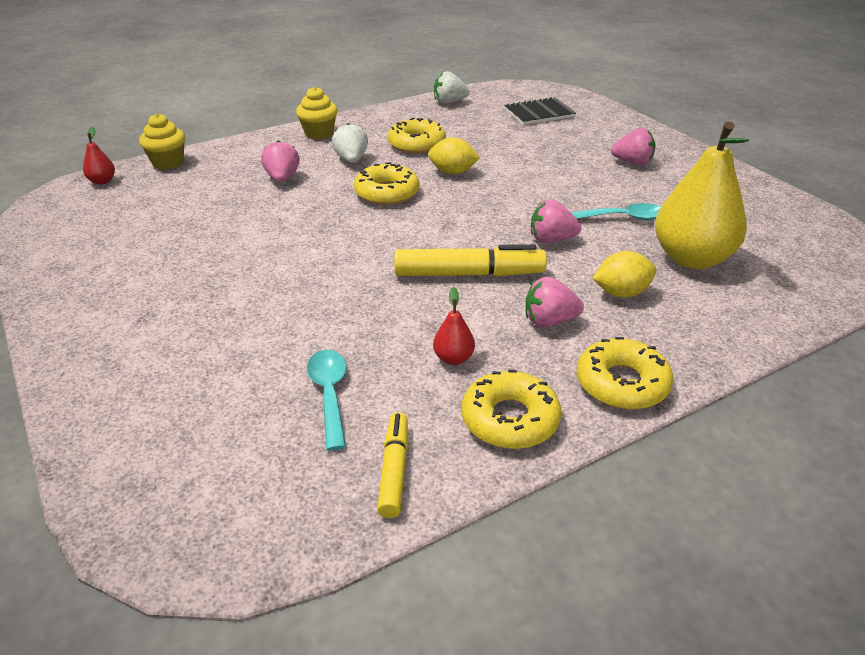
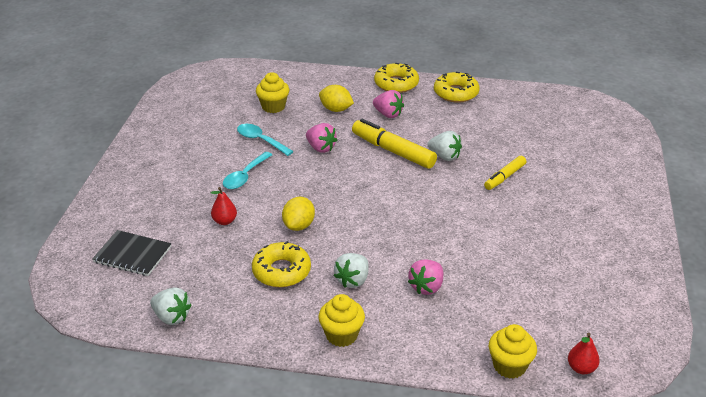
camera: 140 degrees left, 0 degrees up
turquoise spoon [307,350,347,450] -> turquoise spoon moved to [223,152,272,189]
yellow donut [354,162,419,205] -> none
yellow marker [377,412,408,518] -> yellow marker moved to [484,156,526,190]
yellow lemon [428,137,480,174] -> yellow lemon turned 60 degrees clockwise [282,197,315,231]
red pear [433,287,475,365] -> red pear moved to [210,187,237,225]
pink strawberry [611,128,656,165] -> none
yellow pear [655,121,749,269] -> yellow cupcake [256,72,289,113]
none -> white strawberry [427,131,462,161]

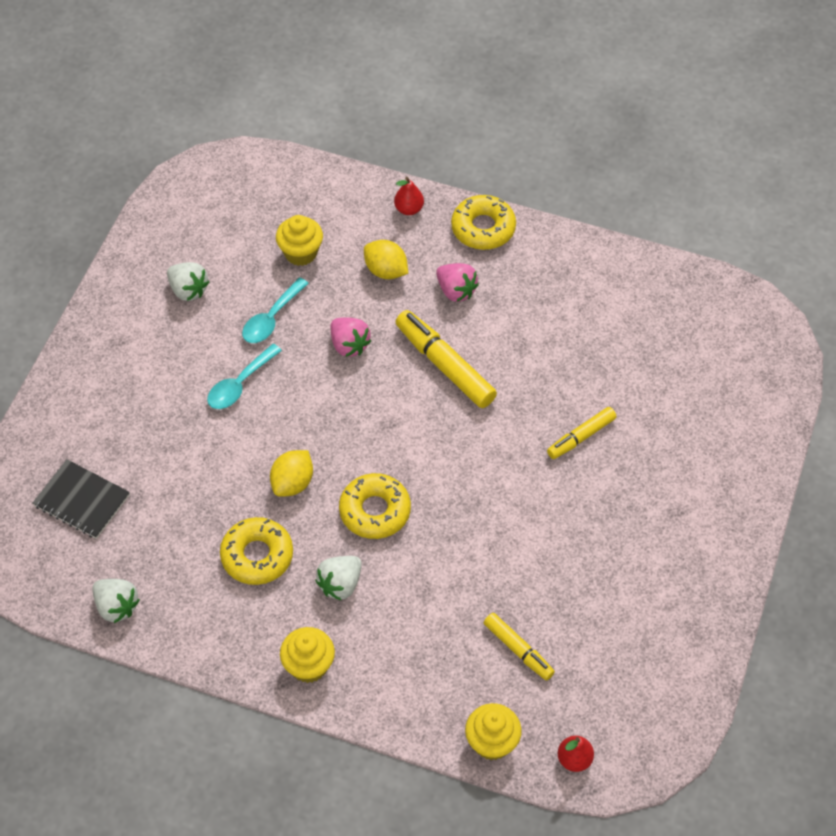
camera: 10 degrees right, 20 degrees up
red pear [210,187,237,225] -> red pear moved to [394,177,424,215]
turquoise spoon [237,124,294,156] -> turquoise spoon turned 105 degrees counterclockwise [242,277,309,343]
pink strawberry [408,259,443,295] -> none
white strawberry [427,131,462,161] -> white strawberry moved to [167,262,209,301]
yellow donut [434,72,480,103] -> yellow donut moved to [339,473,411,539]
none -> yellow marker [484,613,555,680]

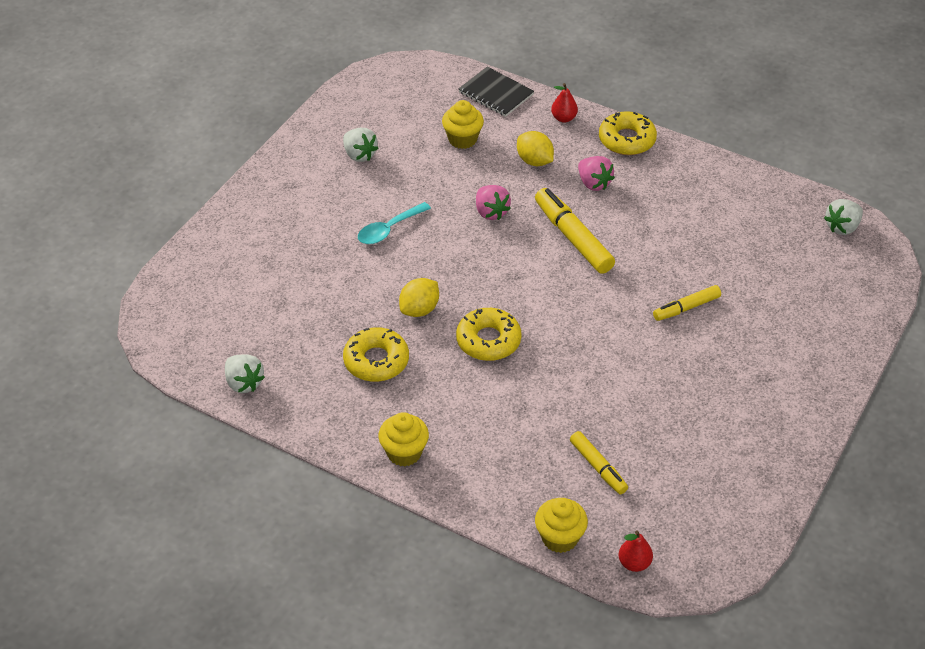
camera: 10 degrees right, 10 degrees down
black notebook [32,459,130,539] -> black notebook moved to [459,67,534,117]
turquoise spoon [242,277,309,343] -> none
white strawberry [315,556,362,601] -> white strawberry moved to [824,199,863,235]

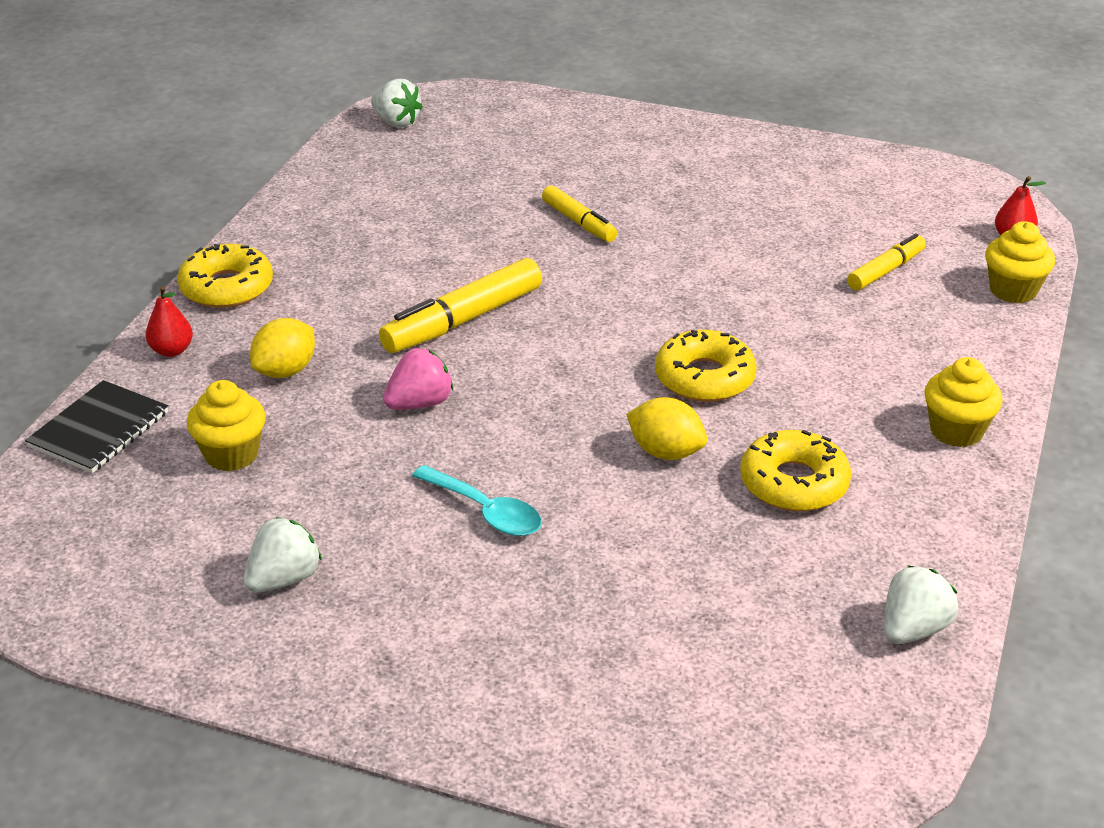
camera: 100 degrees left, 10 degrees down
pink strawberry [578,156,615,191] -> none

